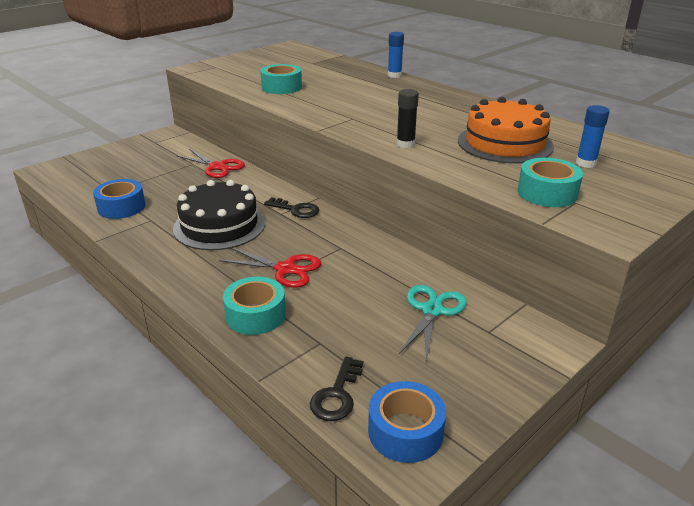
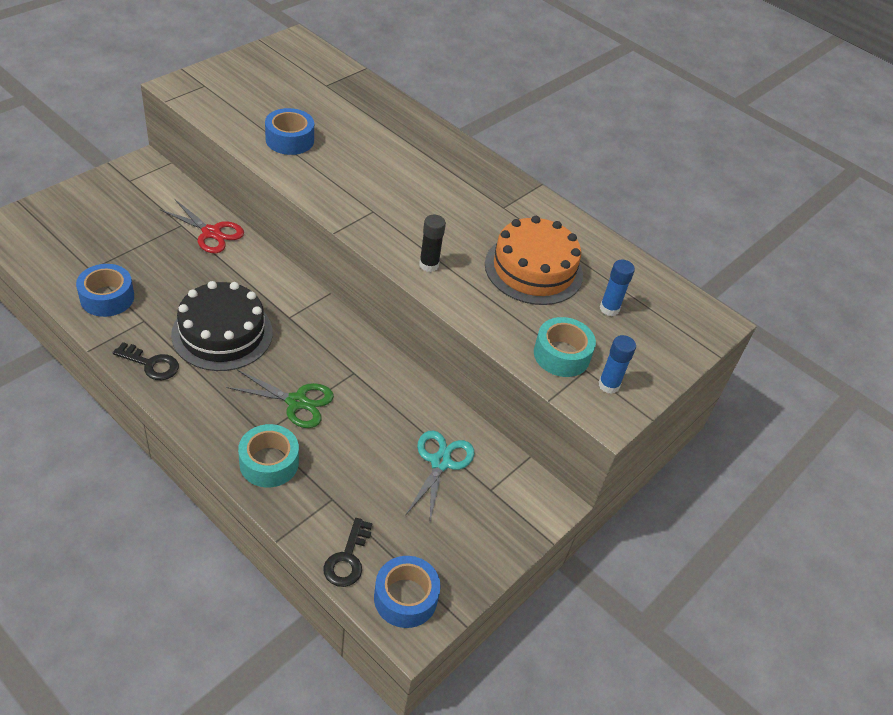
camera: 10 degrees left, 15 degrees up
red scissors [219,247,321,288] -> green scissors [226,370,334,428]
turquoise tape [260,64,302,94] -> blue tape [265,108,314,155]
black key [264,197,319,218] -> black key moved to [113,342,179,380]
blue glue stick [388,32,404,78] -> blue glue stick moved to [598,335,636,394]

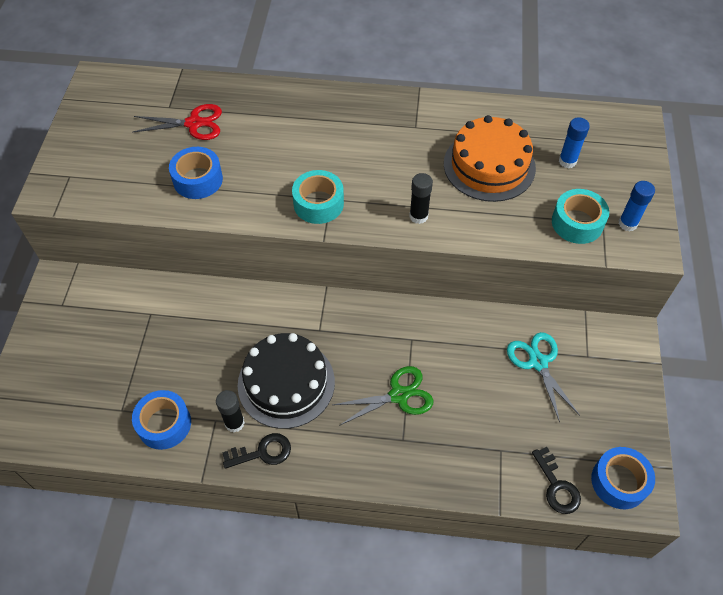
camera: 30 degrees left, 10 degrees up
red scissors [159,200,244,253] -> red scissors moved to [132,104,222,140]
turquoise tape [238,424,299,488] -> turquoise tape moved to [292,170,344,224]
none -> black glue stick [216,390,245,433]

